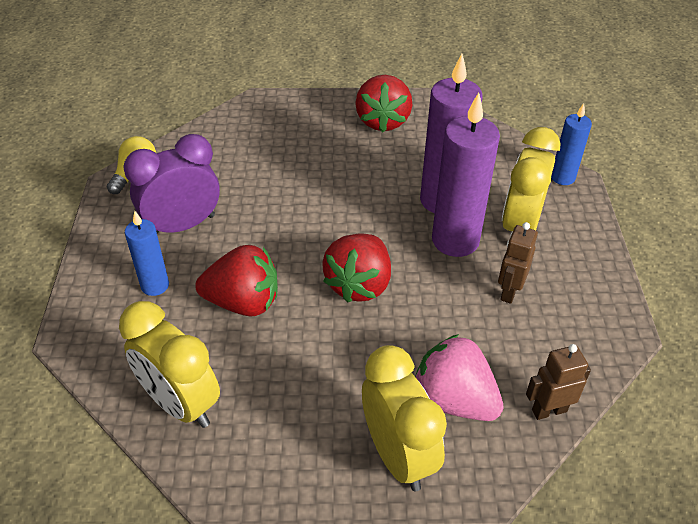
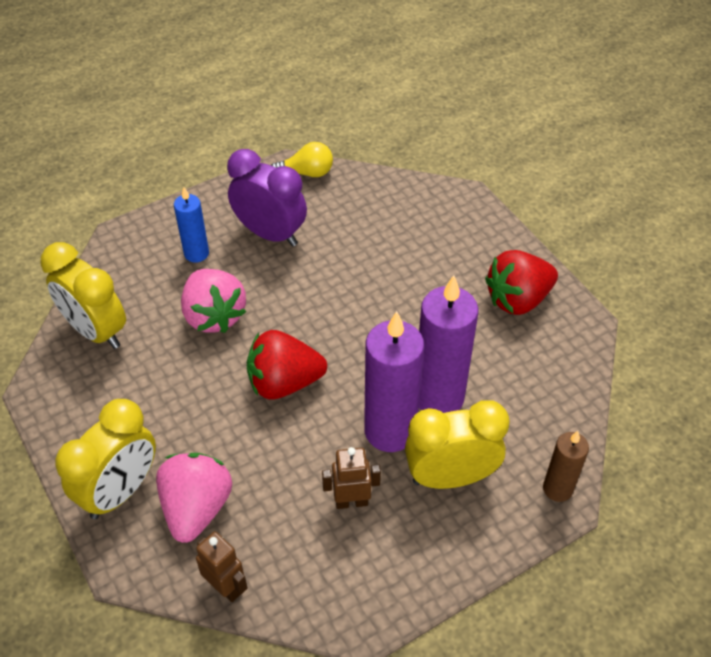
camera: 60 degrees right, 5 degrees up
yellow clock [119,301,220,428] -> yellow clock turned 60 degrees counterclockwise [40,242,126,349]
red strawberry [195,245,278,317] -> pink strawberry [181,269,246,333]
blue candle [551,103,592,185] -> brown candle [543,431,589,502]

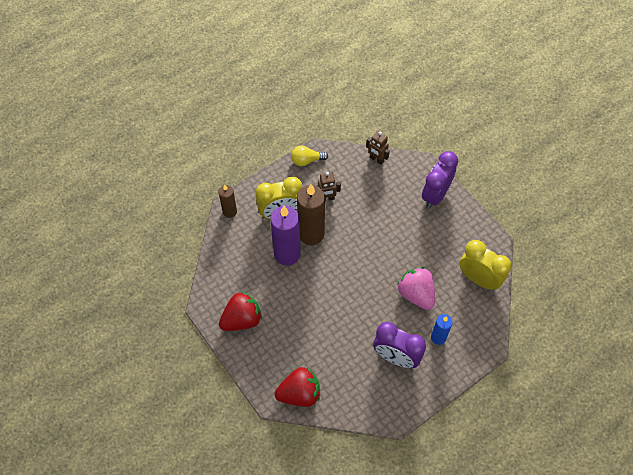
camera: 175 degrees right, 10 degrees up
yellow clock [55,399,156,519] -> purple clock [422,151,458,209]
pink strawberry [156,453,232,543] -> none
red strawberry [247,330,327,400] -> red strawberry moved to [274,367,320,407]
yellow light bulb [271,142,333,177] -> yellow light bulb moved to [291,146,328,166]
purple candle [364,311,424,452] -> brown candle [297,184,325,245]

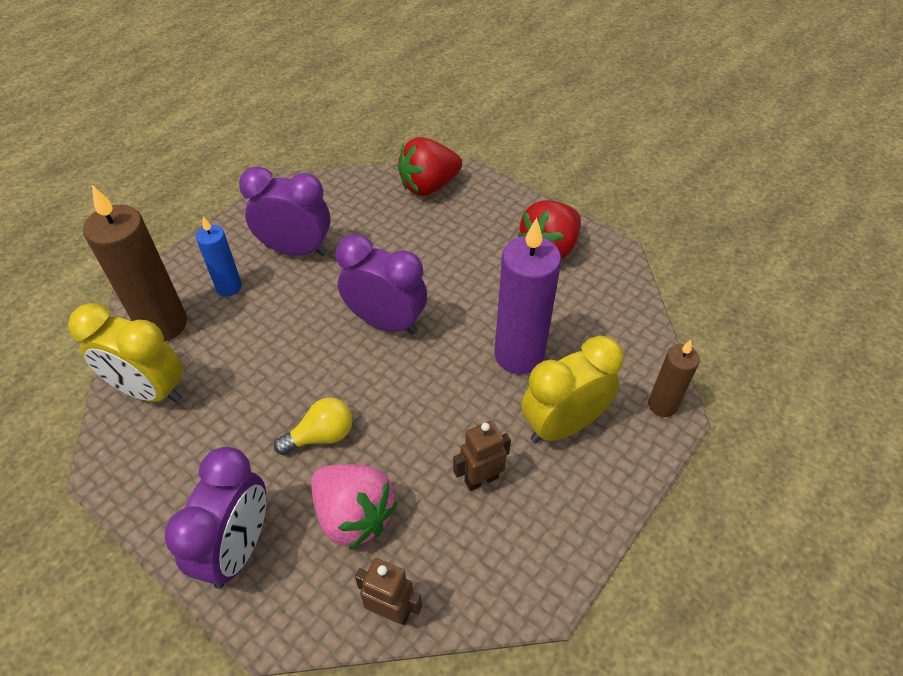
camera: 165 degrees right, 10 degrees down
yellow light bulb [291,146,328,166] -> yellow light bulb moved to [274,397,352,455]
brown candle [297,184,325,245] -> brown candle moved to [83,185,187,342]
pink strawberry [397,267,435,310] -> pink strawberry moved to [311,464,397,549]
none -> purple clock [336,234,427,335]

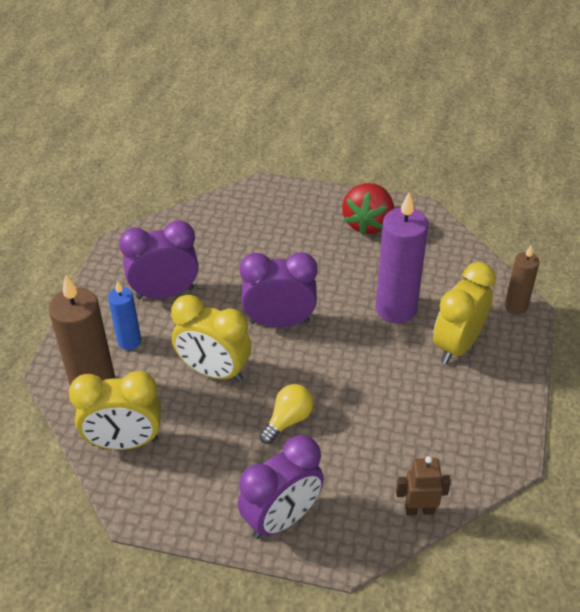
camera: 25 degrees left, 5 degrees down
purple clock [165,447,266,589] -> purple clock turned 60 degrees clockwise [238,435,324,539]
pink strawberry [311,464,397,549] -> none
red strawberry [398,137,462,196] -> none
brown robot [453,421,511,491] -> none
none -> yellow clock [171,295,251,382]

